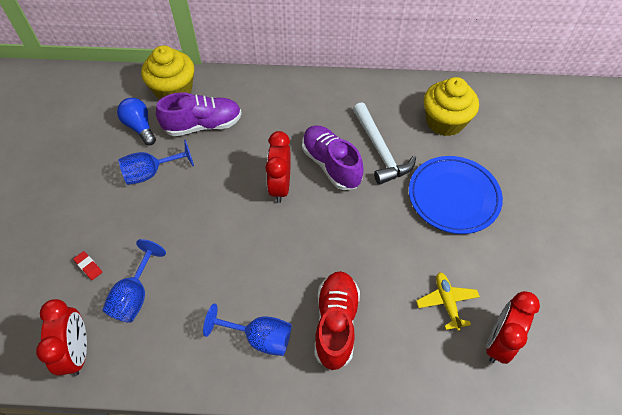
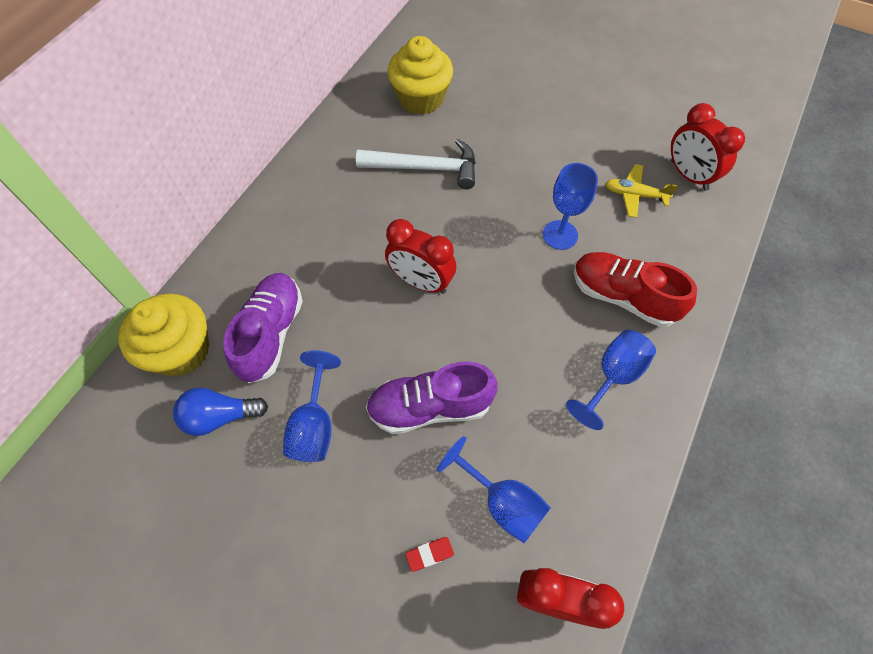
camera: 65 degrees left, 5 degrees up
purple shoe [302,125,364,190] -> purple shoe moved to [366,361,498,434]
blue plate [409,156,503,234] -> none
none -> blue goblet [543,163,598,250]

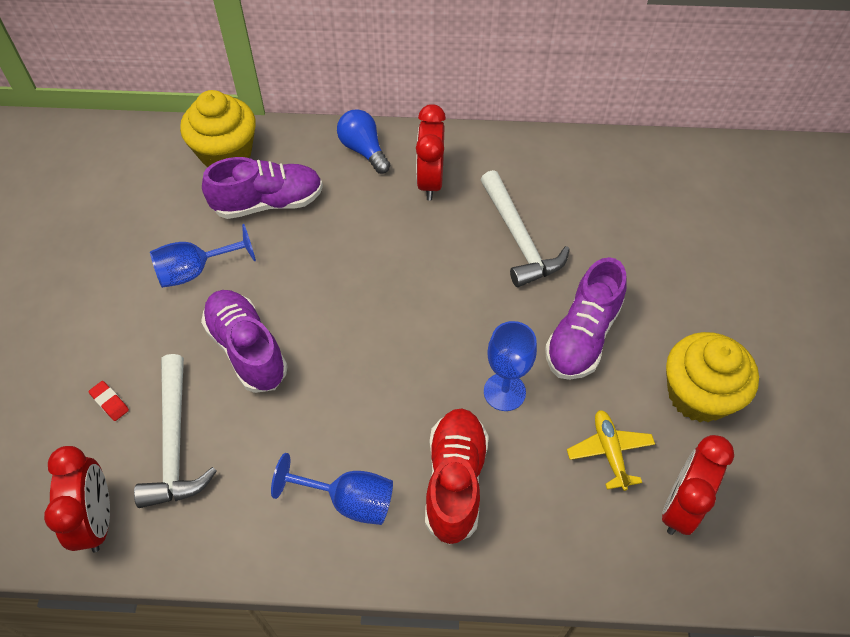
camera: 65 degrees right, 5 degrees down
blue light bulb [173,388,268,436] -> blue light bulb moved to [337,109,391,174]
red clock [385,219,456,294] -> red clock moved to [416,104,446,200]
yellow cupcake [387,36,453,115] -> yellow cupcake moved to [666,332,759,422]
blue goblet [437,436,551,543] -> white hammer [134,354,217,508]
none -> purple shoe [545,257,627,380]

